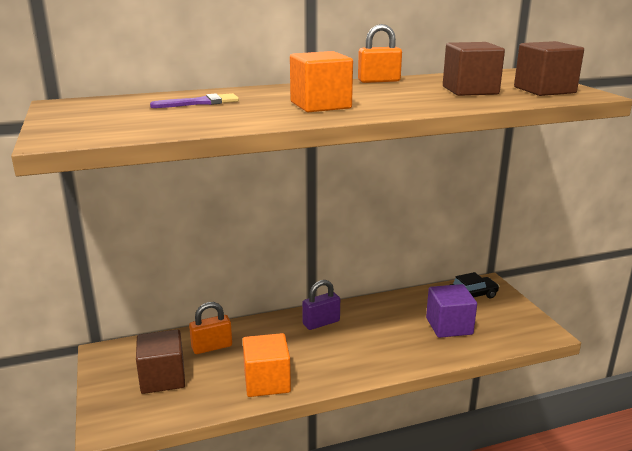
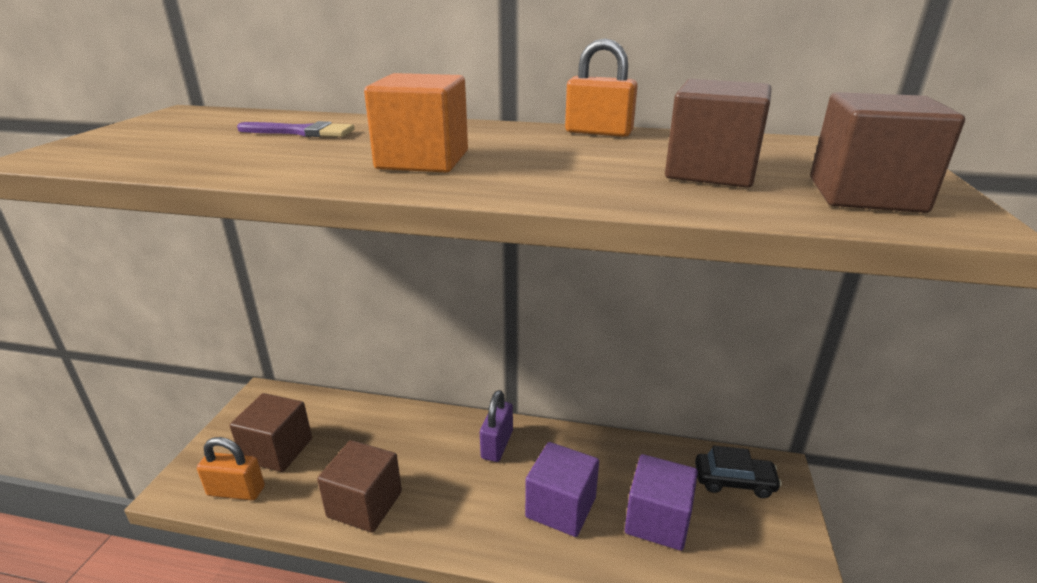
camera: 30 degrees right, 5 degrees up
orange padlock [189,302,232,354] -> orange padlock moved to [197,437,265,500]
orange cube [243,333,291,397] -> brown cube [317,440,402,533]
purple padlock [302,280,340,330] -> purple padlock turned 75 degrees counterclockwise [480,390,513,462]
none -> purple cube [525,442,599,537]

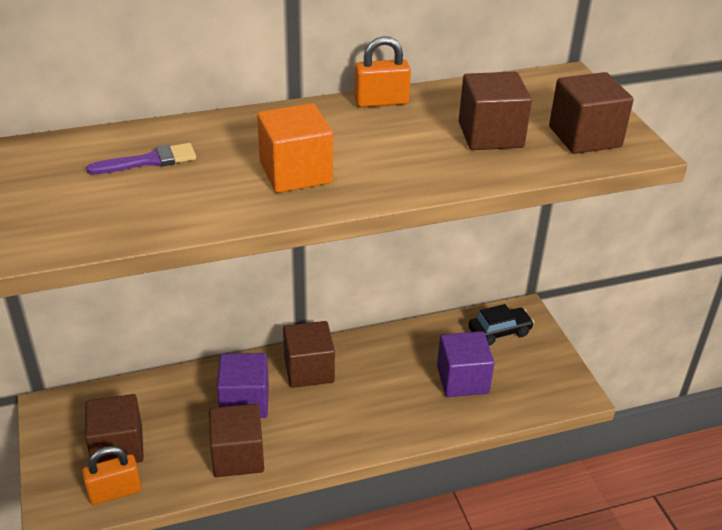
camera: 30 degrees left, 10 degrees up
purple padlock [480,390,513,462] -> brown cube [283,321,335,388]
purple cube [525,442,599,537] -> purple cube moved to [217,353,269,418]

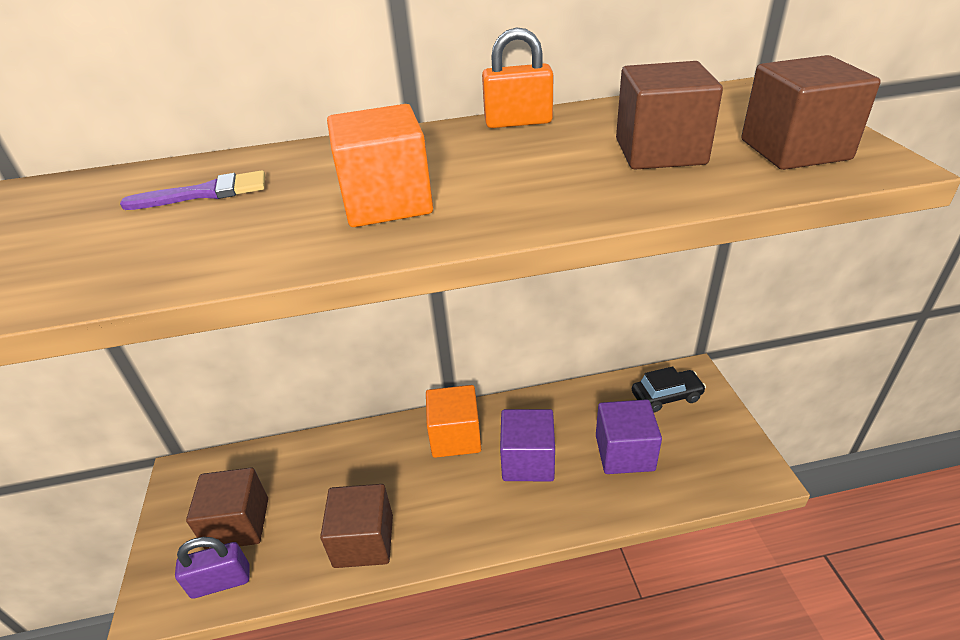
camera: 10 degrees right, 0 degrees up
orange padlock [82,446,141,505] -> purple padlock [175,537,250,599]
purple cube [217,353,269,418] -> purple cube moved to [500,409,555,481]
brown cube [283,321,335,388] -> orange cube [426,385,481,458]

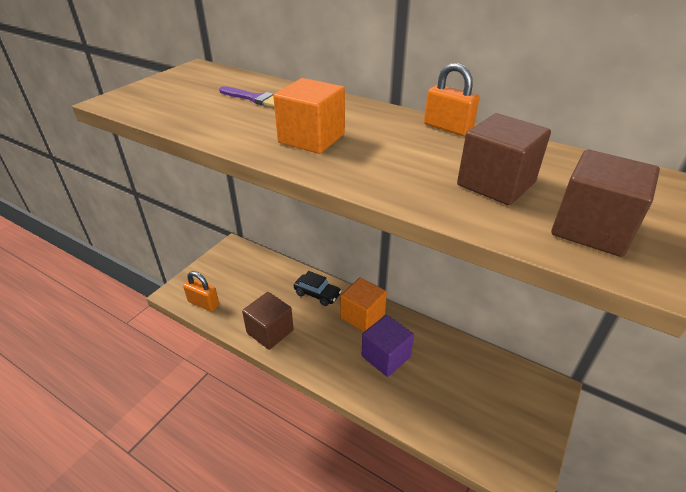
camera: 40 degrees right, 0 degrees up
purple padlock [175,537,250,599] -> orange padlock [183,271,219,311]
brown cube [186,468,268,549] -> none
purple cube [596,399,662,474] -> none
black car [632,366,706,412] -> black car moved to [294,271,341,306]

